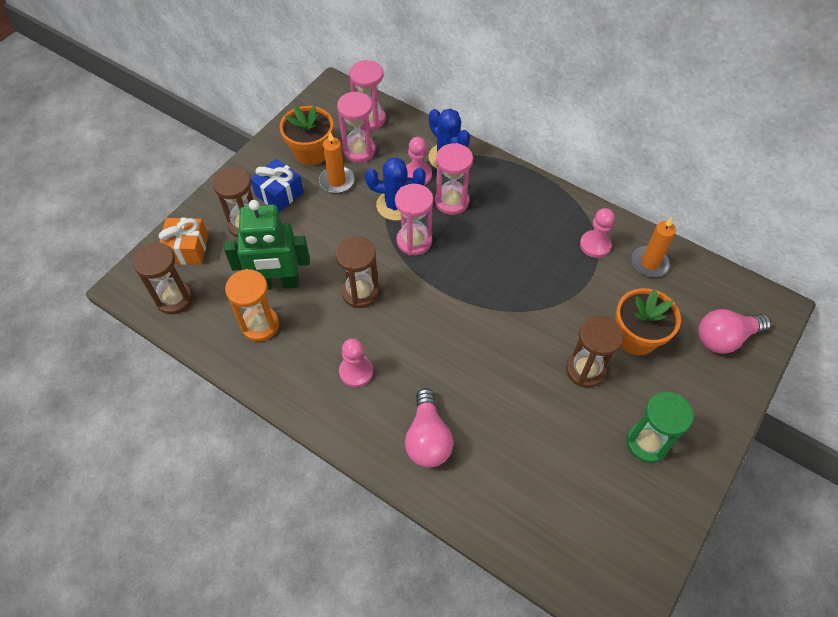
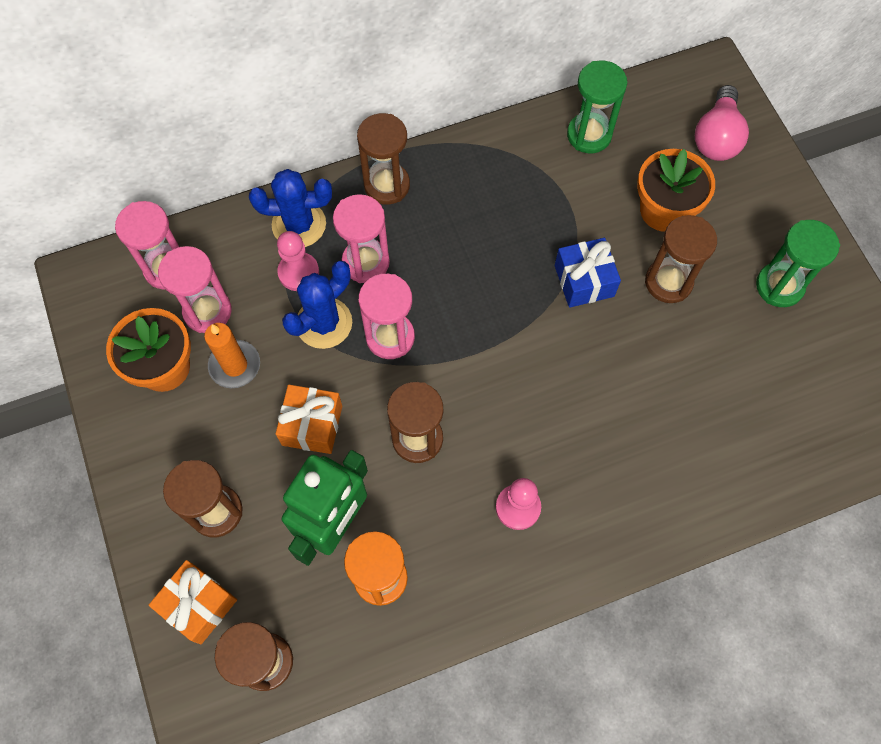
camera: 55 degrees left, 10 degrees up
blue gift [251,159,303,212] -> blue gift moved to [555,238,621,308]
pink light bulb [405,388,453,468] -> none
pink pawn [580,208,615,258] -> none
orange candle [632,217,676,277] -> green hourglass [567,61,628,153]
none -> orange gift [276,385,342,454]
none -> brown hourglass [357,113,410,205]

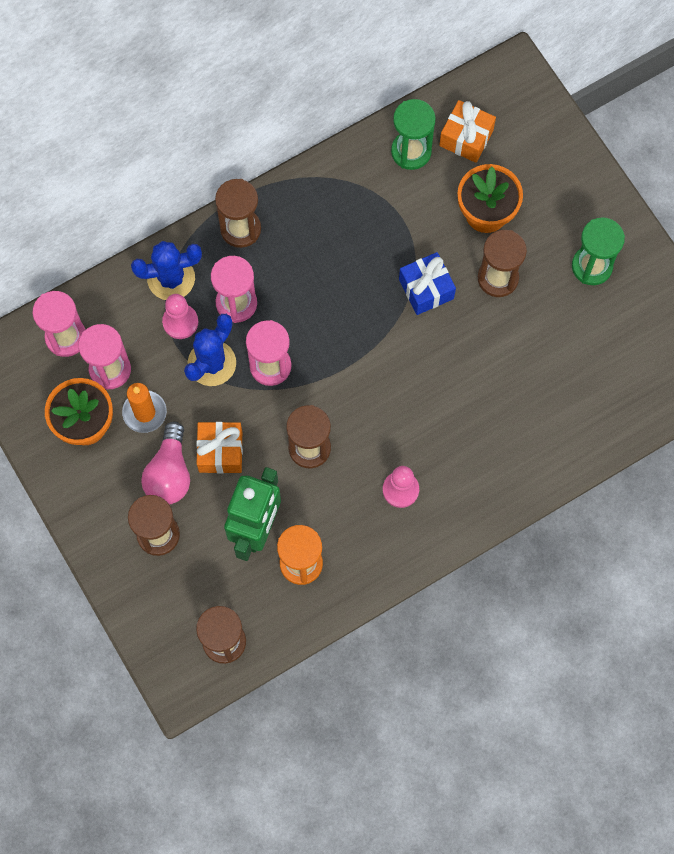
camera: 10 degrees left, 5 degrees up
orange gift [149,560,237,644] -> orange gift moved to [439,100,496,163]
pink light bulb [695,85,749,161] -> pink light bulb moved to [141,421,190,505]

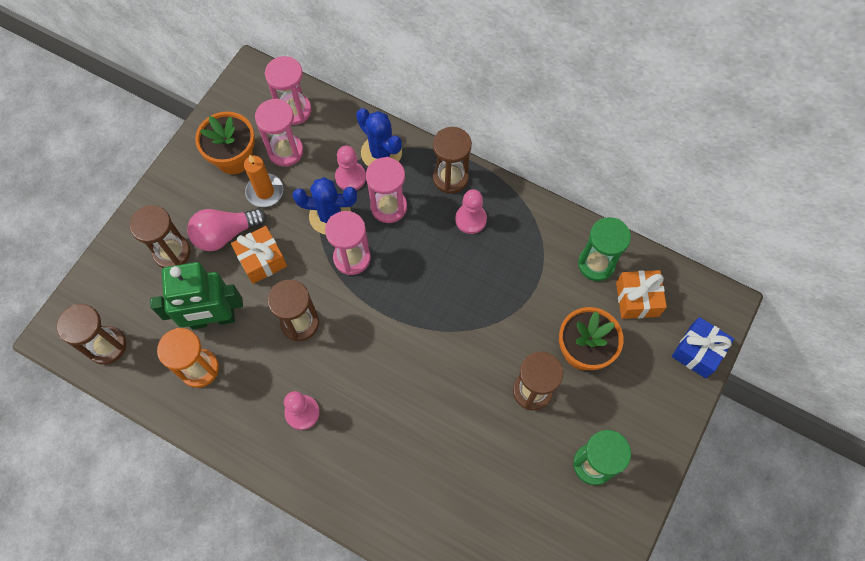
camera: 60 degrees right, 5 degrees down
blue gift [399,252,456,315] -> blue gift moved to [672,317,734,378]
none -> pink pawn [455,189,487,234]

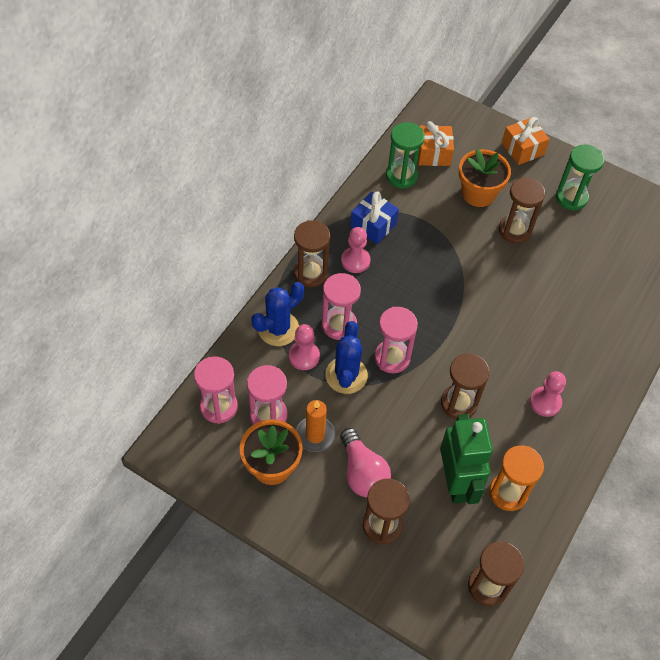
camera: 90 degrees left, 10 degrees down
orange gift [231,226,287,284] -> orange gift moved to [502,117,550,165]
blue gift [672,317,734,378] -> blue gift moved to [350,192,399,244]

